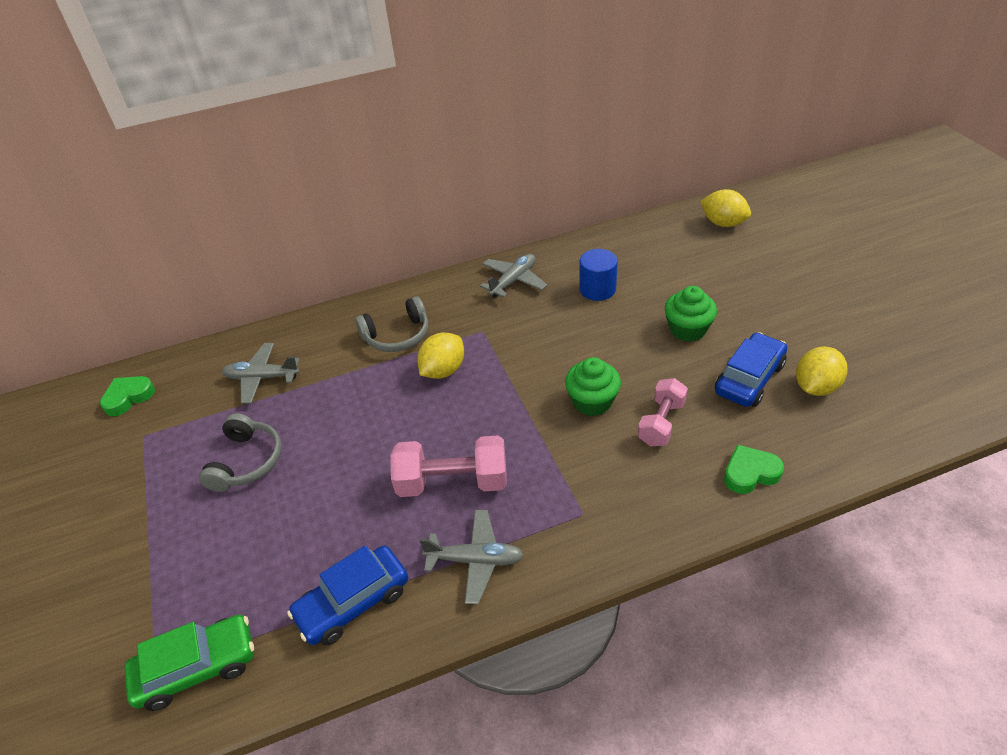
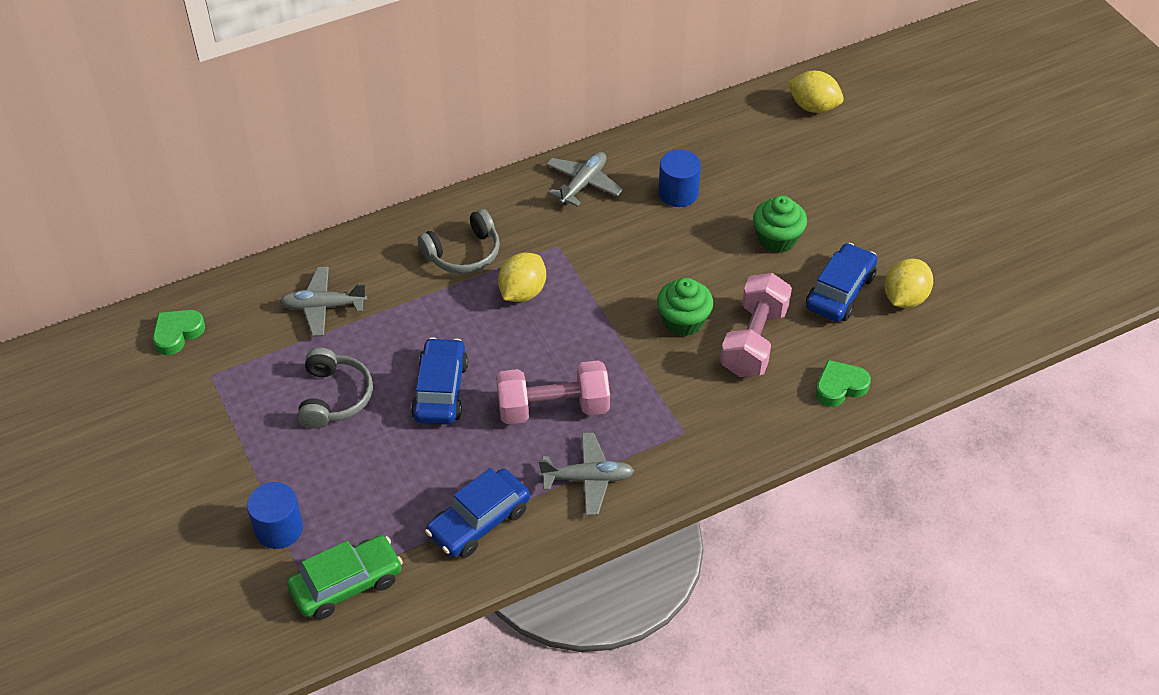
camera: 10 degrees left, 5 degrees up
pink dumbbell [638,378,688,446] -> pink dumbbell [720,273,792,377], size x1.50
none -> blue cylinder [247,482,303,549]
none -> blue car [411,337,468,425]

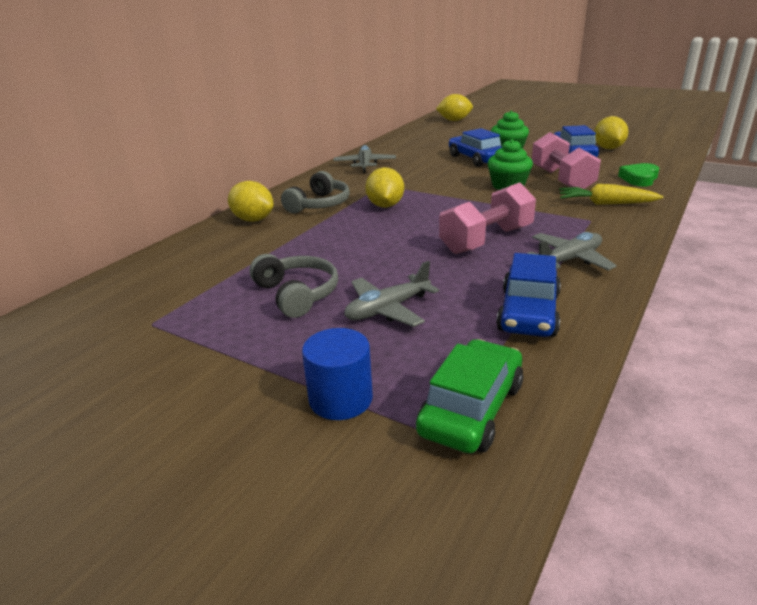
camera: 30 degrees left, 20 degrees down
green heart [153,310,205,355] -> none
grey plane [280,267,367,336] -> grey plane moved to [344,261,439,327]
blue car [411,337,468,425] -> blue car moved to [449,128,502,167]
blue cylinder [658,150,701,207] -> none
none -> yellow lemon [228,181,274,222]
none -> yellow carrot [559,184,663,205]

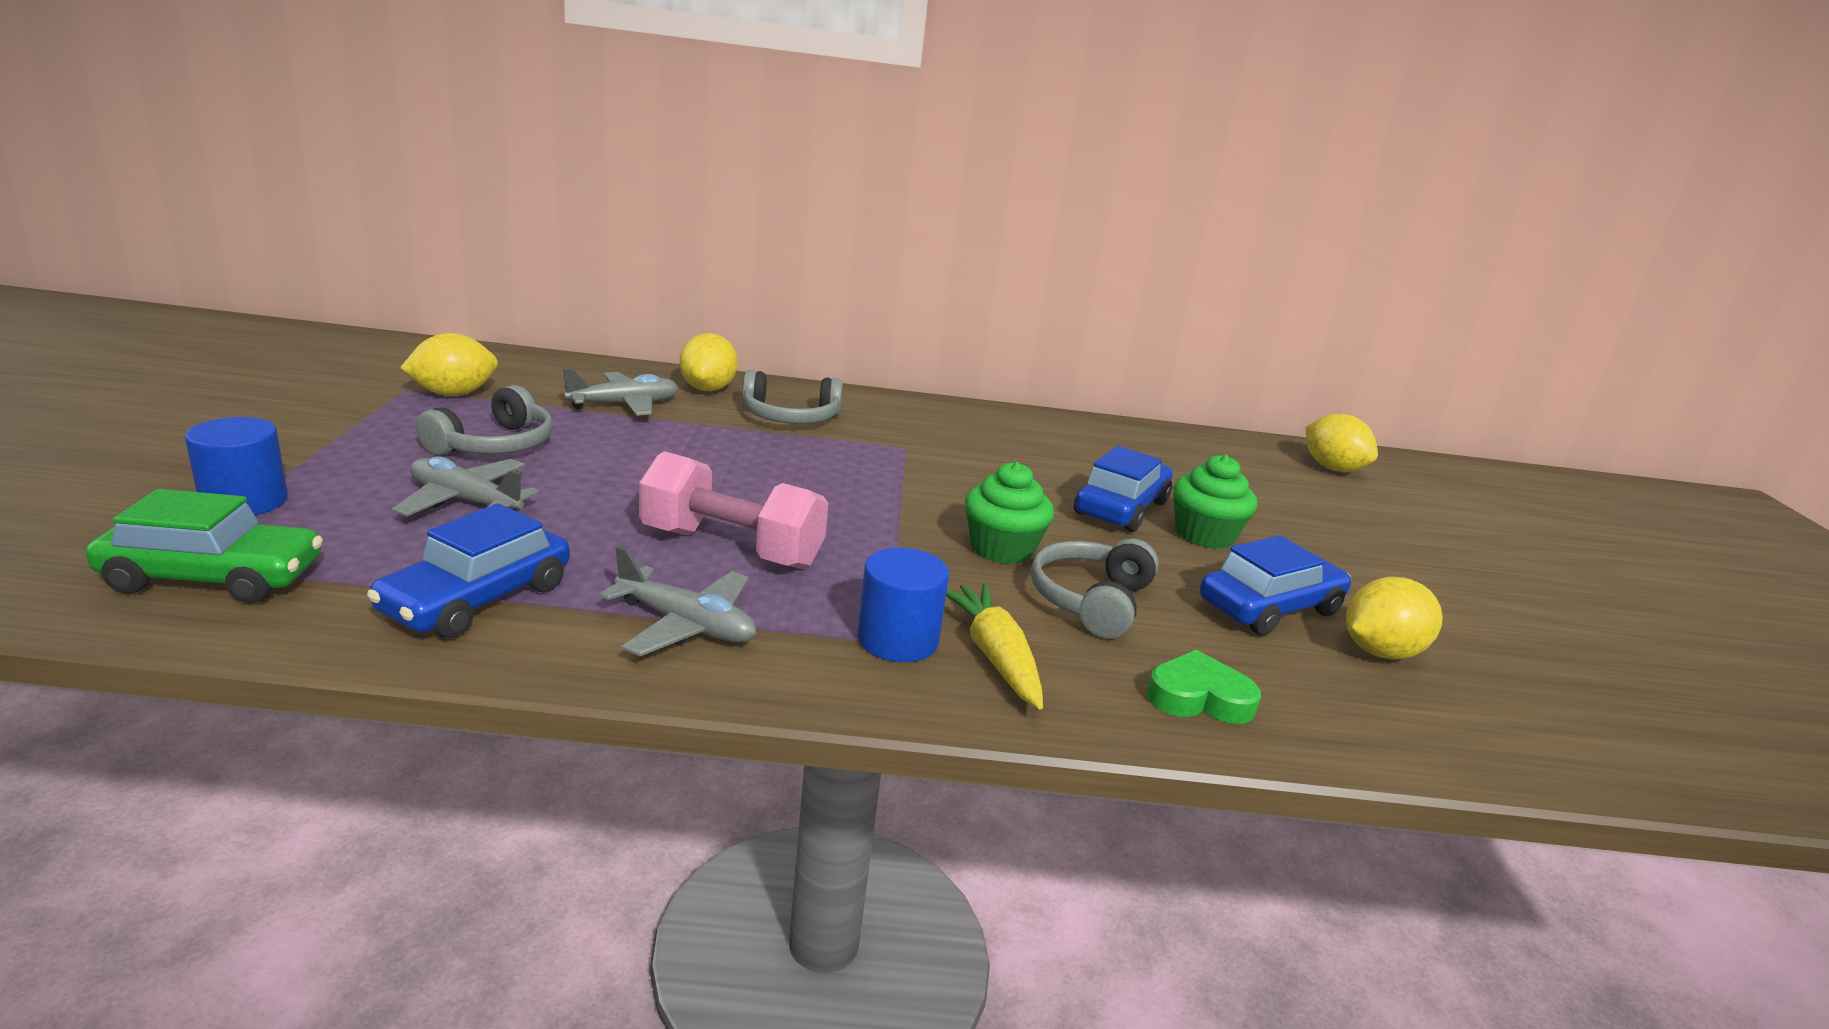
camera: 55 degrees right, 5 degrees down
grey plane [333,145,396,173] -> grey plane moved to [563,368,679,416]
yellow lemon [365,167,404,208] -> yellow lemon moved to [400,333,498,396]
blue car [496,253,561,337] -> blue car turned 45 degrees counterclockwise [367,503,570,638]
pink dumbbell [532,132,601,189] -> grey headphones [1031,538,1159,638]
none -> blue cylinder [857,547,949,662]

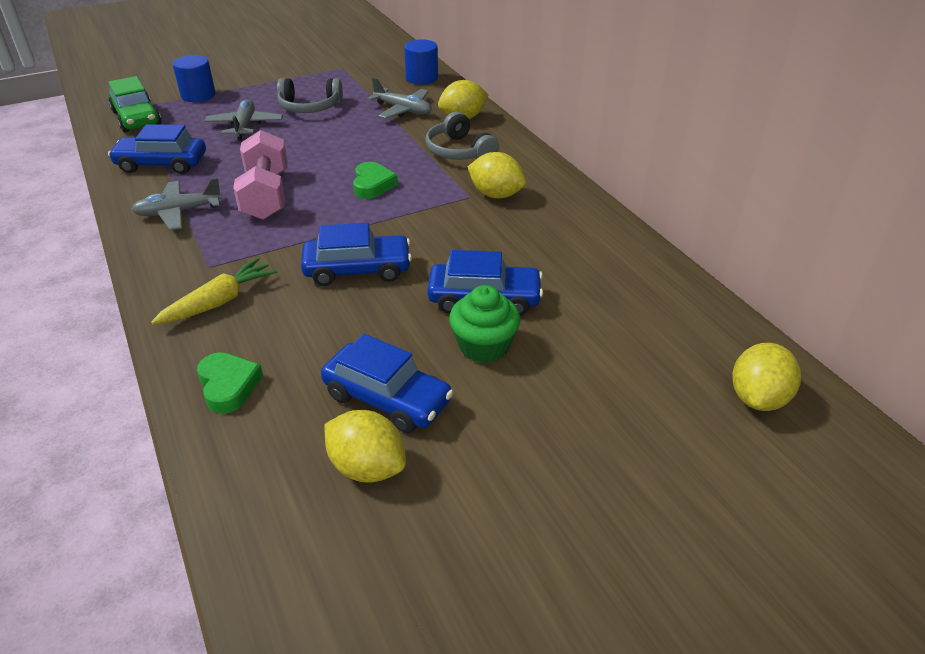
camera: 65 degrees right, 15 degrees up
yellow lemon [400,333,498,396] -> yellow lemon moved to [468,152,526,198]
grey plane [599,545,756,656] -> grey plane turned 75 degrees clockwise [131,178,223,230]
blue cylinder [857,547,949,662] -> blue cylinder moved to [404,39,438,85]
green cupcake [965,462,1054,564] -> blue car [301,223,412,286]
grey headphones [1031,538,1159,638] -> none
none -> green heart [353,162,398,199]

